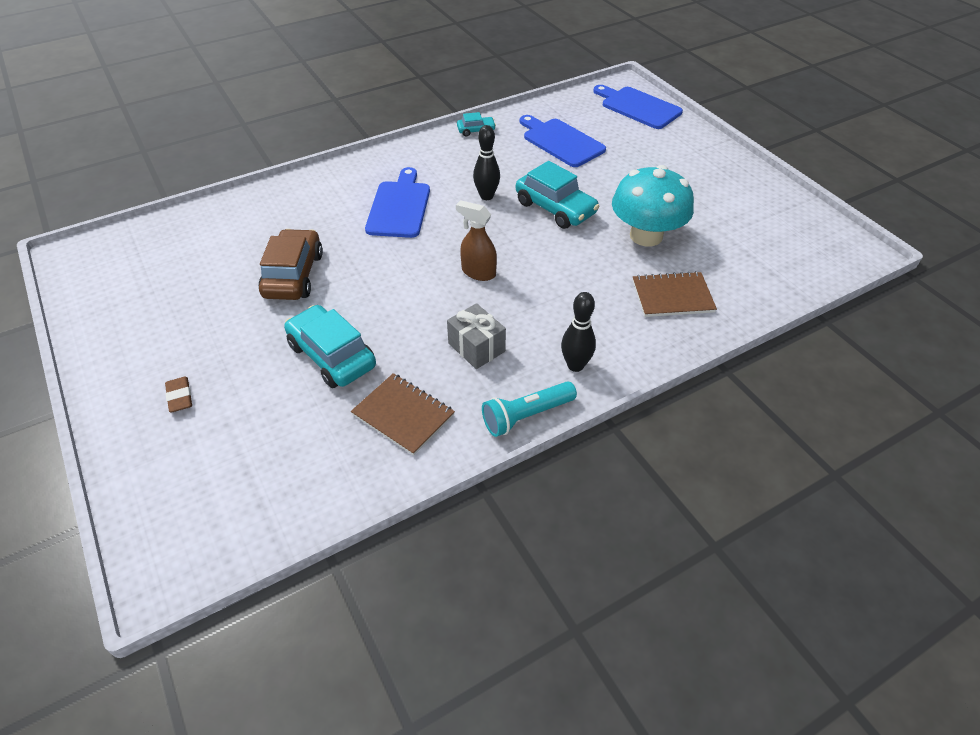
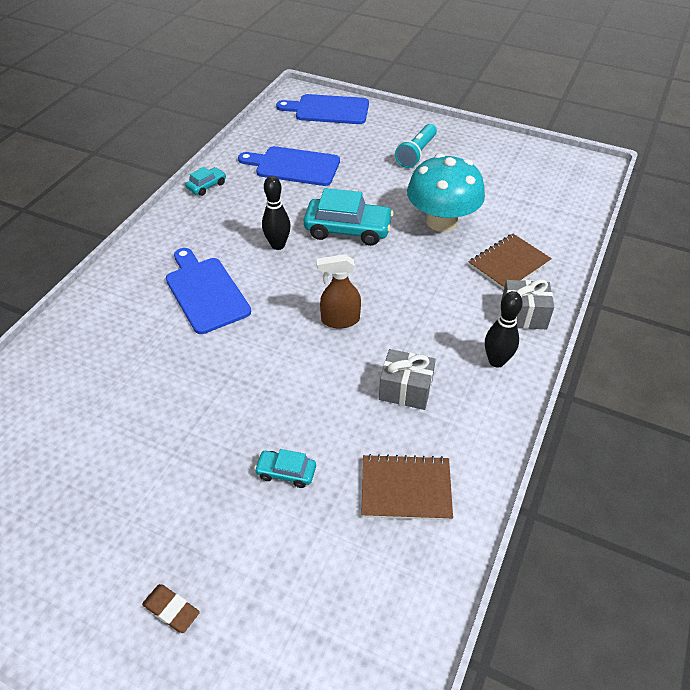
camera: 35 degrees left, 0 degrees up
brown car [258,229,323,300] -> none
turquoise car [284,305,376,388] -> turquoise car [254,449,316,488], size x0.50
turquoise flashlight [482,382,577,437] -> turquoise flashlight moved to [395,124,437,168]
none -> grey gift [501,279,554,329]

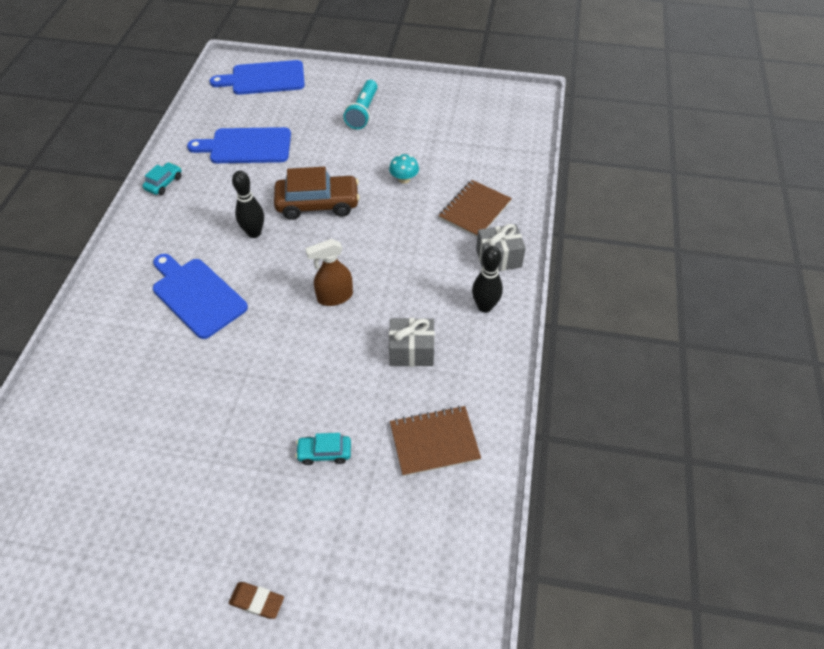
camera: 15 degrees left, 5 degrees up
turquoise car [304,188,394,246] -> brown car [274,167,360,220]
turquoise mushroom [407,153,485,232] -> turquoise mushroom [389,154,419,184], size x0.41

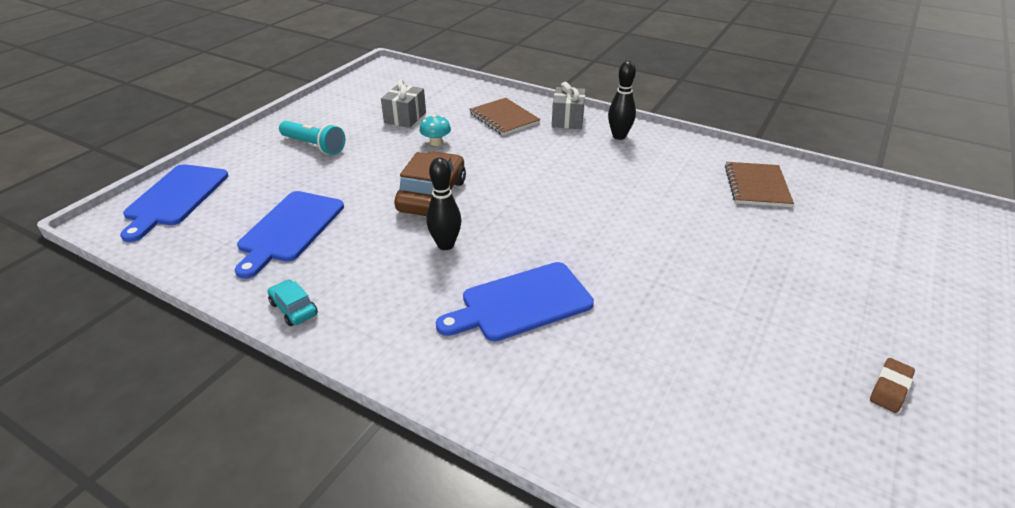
camera: 70 degrees left, 15 degrees down
brown eraser [229,582,284,619] -> brown eraser moved to [870,358,915,413]
turquoise car [296,433,351,465] -> none
brown spray bottle [305,239,353,306] -> none
grey gift [389,318,435,367] -> grey gift moved to [381,80,426,128]

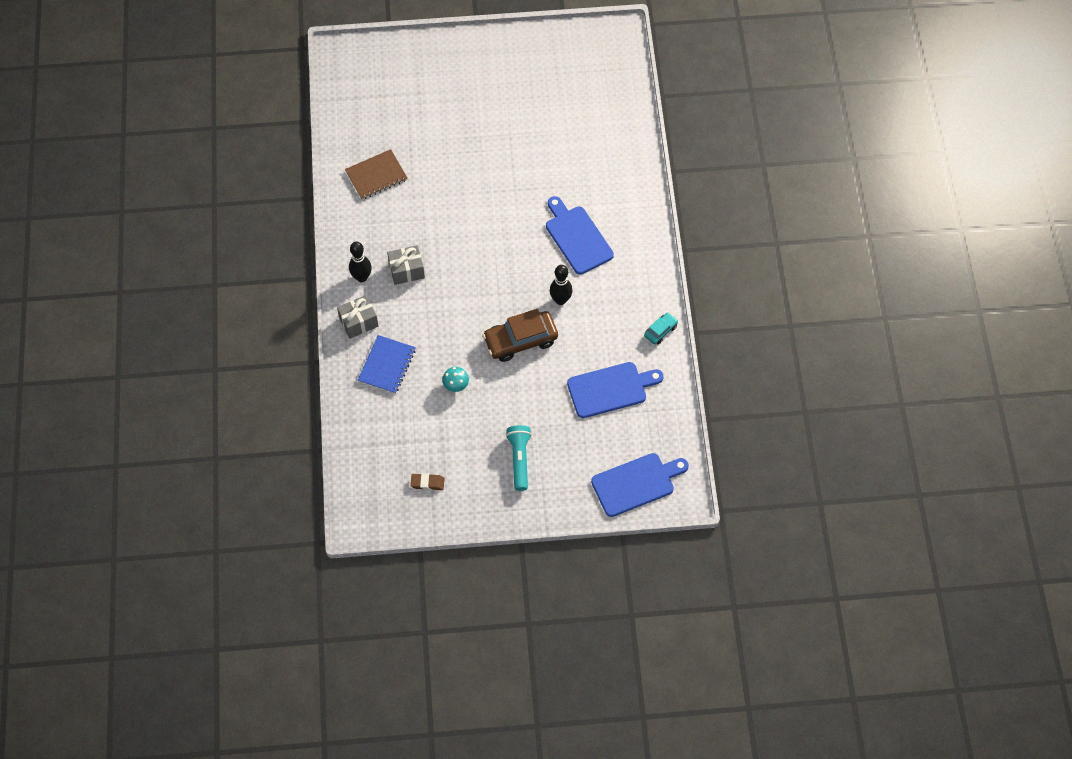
camera: 125 degrees left, 25 degrees up
turquoise car [268,280,318,326] -> turquoise car turned 150 degrees counterclockwise [644,313,678,344]
grey gift [381,80,426,128] -> grey gift moved to [387,245,425,285]
blue cutting board [436,262,594,341] -> blue cutting board turned 150 degrees counterclockwise [546,196,614,274]
brown notebook [469,98,541,135] -> blue notebook [358,335,416,394]
brown eraser [870,358,915,413] -> brown eraser moved to [411,473,445,490]

